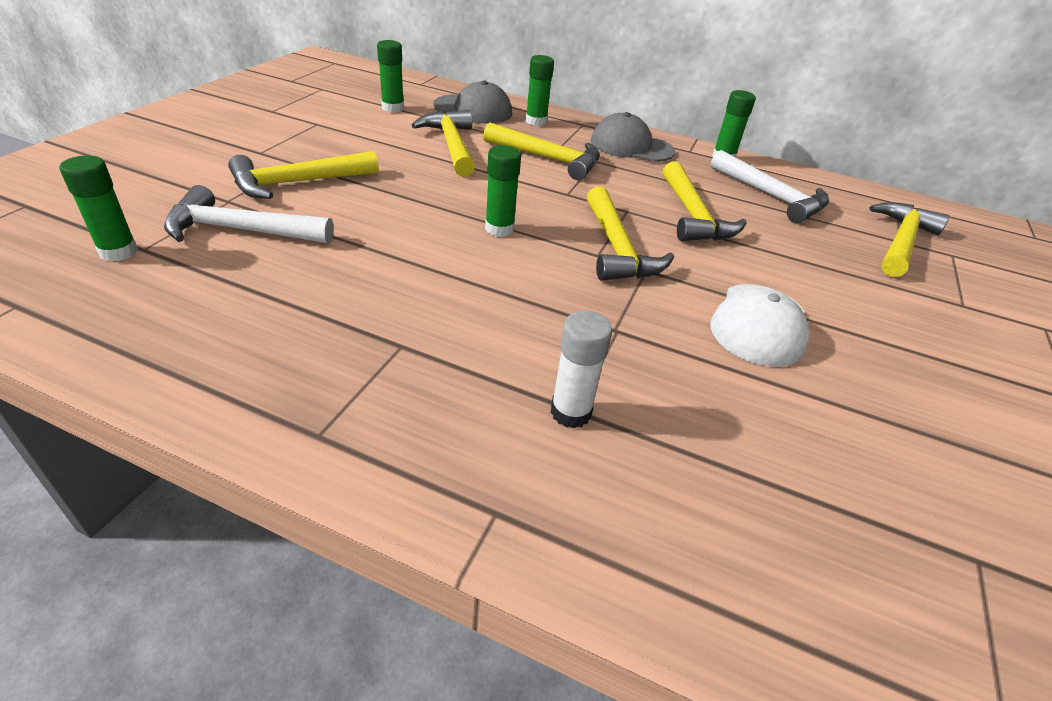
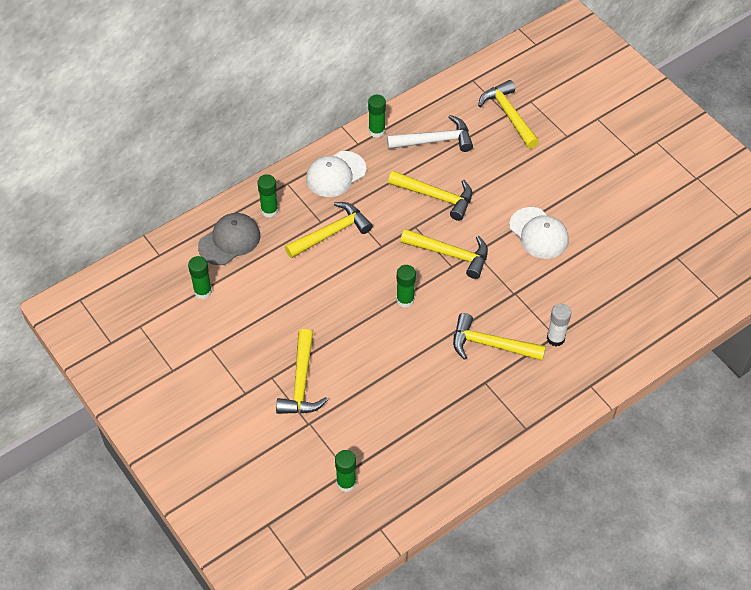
camera: 55 degrees left, 15 degrees up
white hammer [164,185,334,244] -> none
yellow hammer [412,110,475,177] -> yellow hammer moved to [453,313,546,361]
grey cap [590,112,675,162] -> white cap [306,151,366,197]

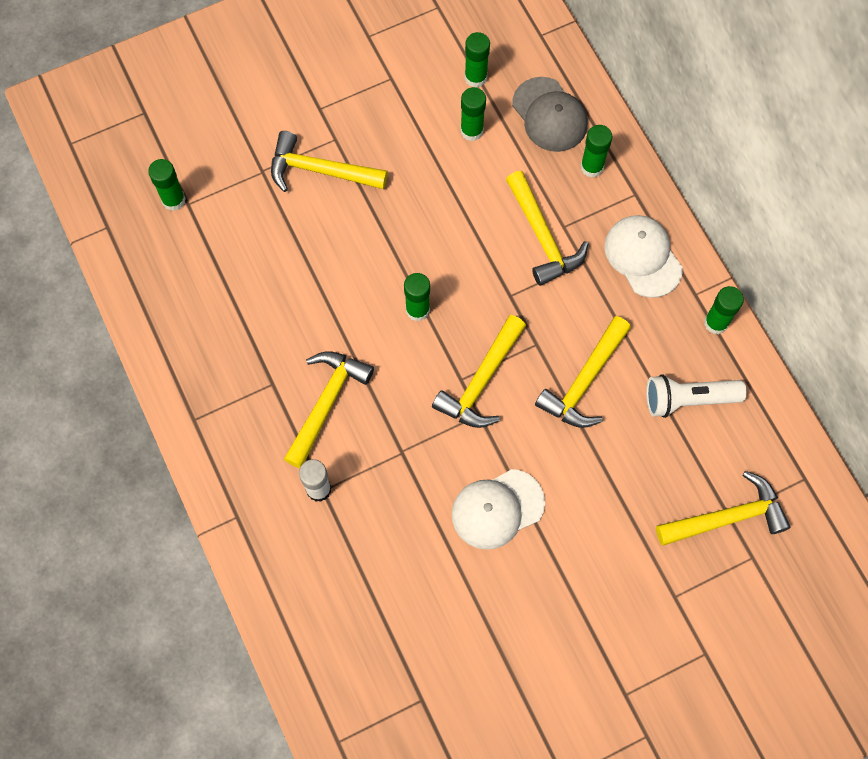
camera: 100 degrees right, 15 degrees up
white hammer [387,115,473,152] -> white flashlight [646,375,747,418]
none -> green glue stick [460,87,486,141]

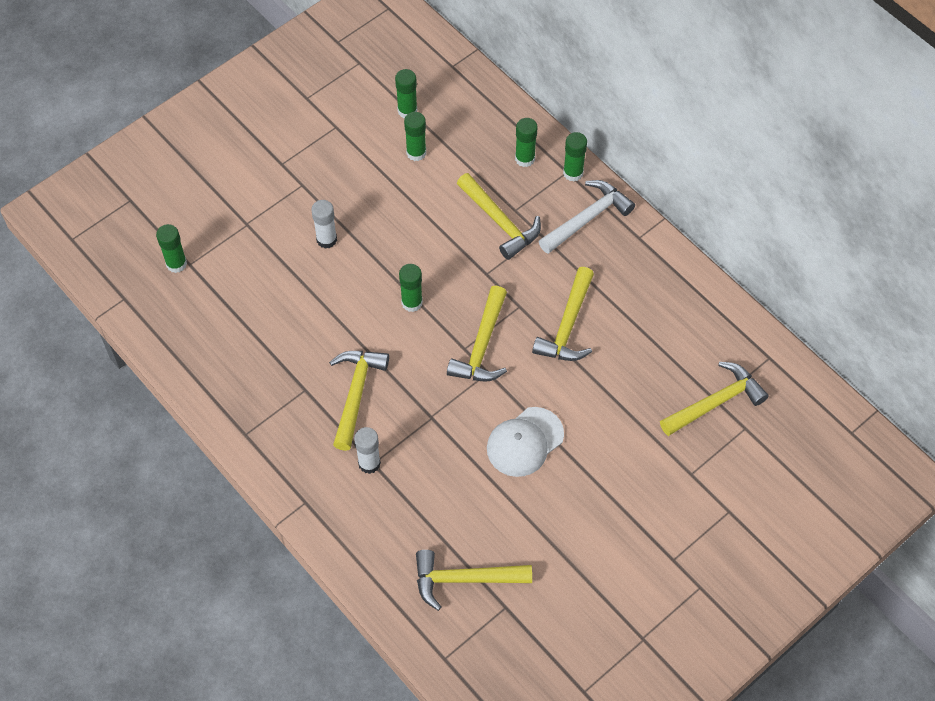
camera: 15 degrees left, 10 degrees down
yellow hammer [271,131,388,192] -> yellow hammer moved to [416,550,532,611]
grey cap [512,77,588,152] -> none
white cap [604,215,683,298] -> white hammer [539,180,635,254]
white flashlight [646,375,747,418] -> none
green glue stick [704,286,744,334] -> green glue stick moved to [563,132,587,182]
none -> white glue stick [311,200,337,249]

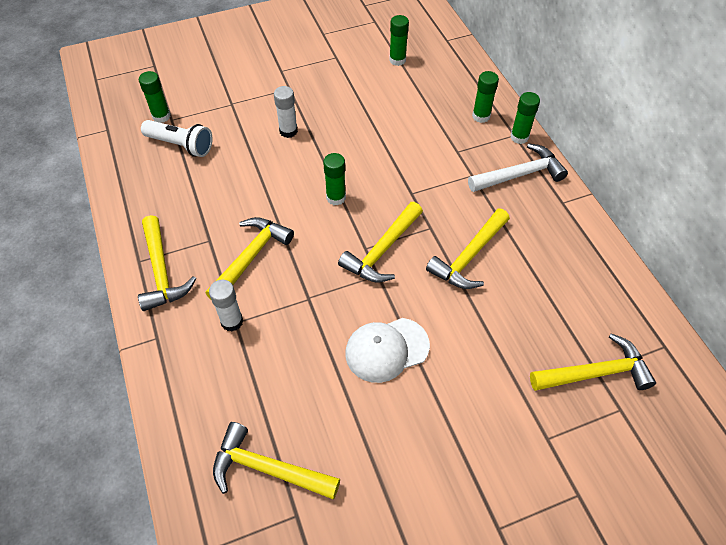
camera: 20 degrees right, 5 degrees down
green glue stick [404,112,426,161] -> none
yellow hammer [457,173,541,260] -> yellow hammer moved to [138,215,196,311]
none -> white flashlight [141,120,213,157]

